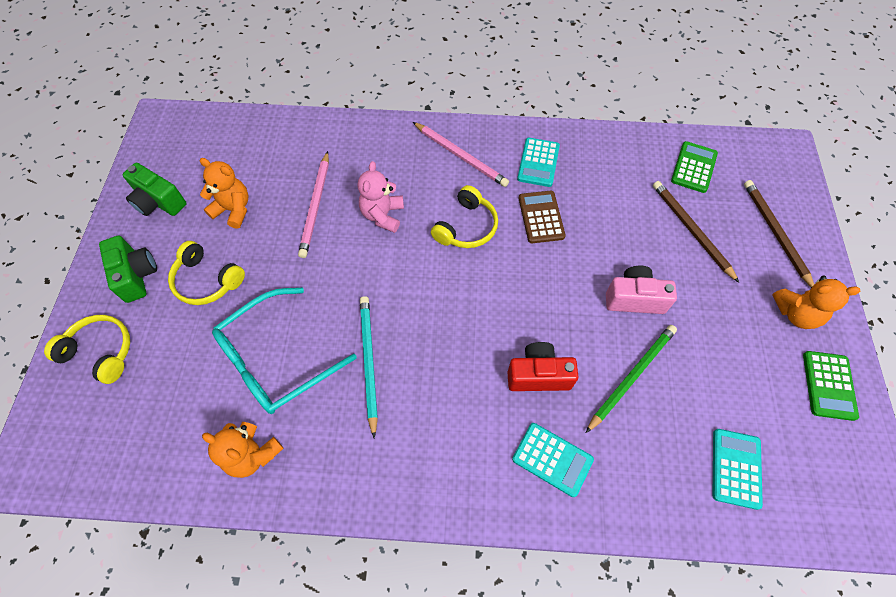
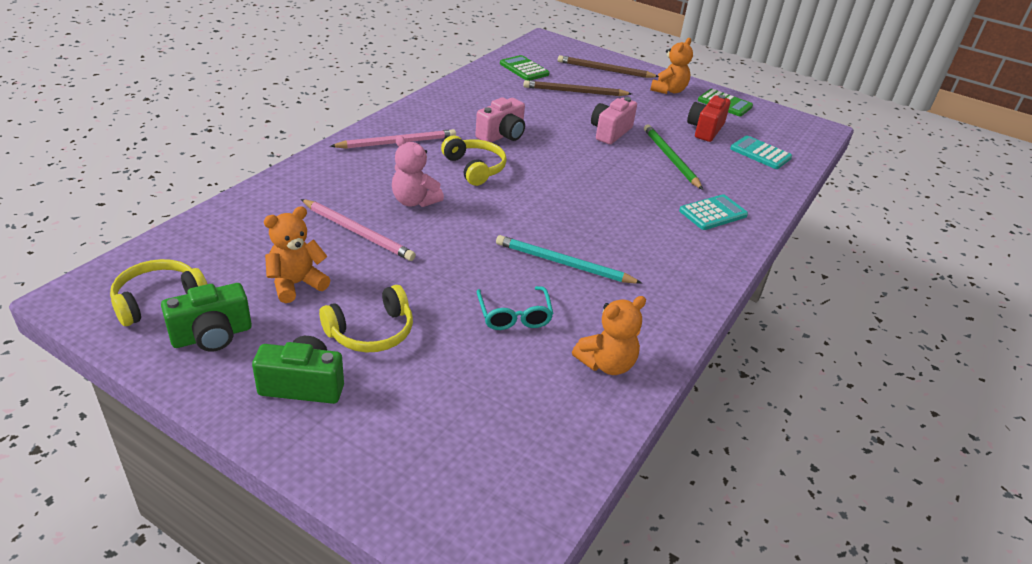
camera: 65 degrees left, 25 degrees down
yellow headphones [44,315,130,384] -> yellow headphones moved to [110,259,207,326]
turquoise glasses [212,288,357,414] -> turquoise glasses [477,286,554,330], size x0.56
red camera [507,342,579,391] -> red camera moved to [687,95,731,142]
turquoise calculator [517,138,560,187] -> none
brown calculator [519,191,566,243] -> pink camera [475,97,525,142]

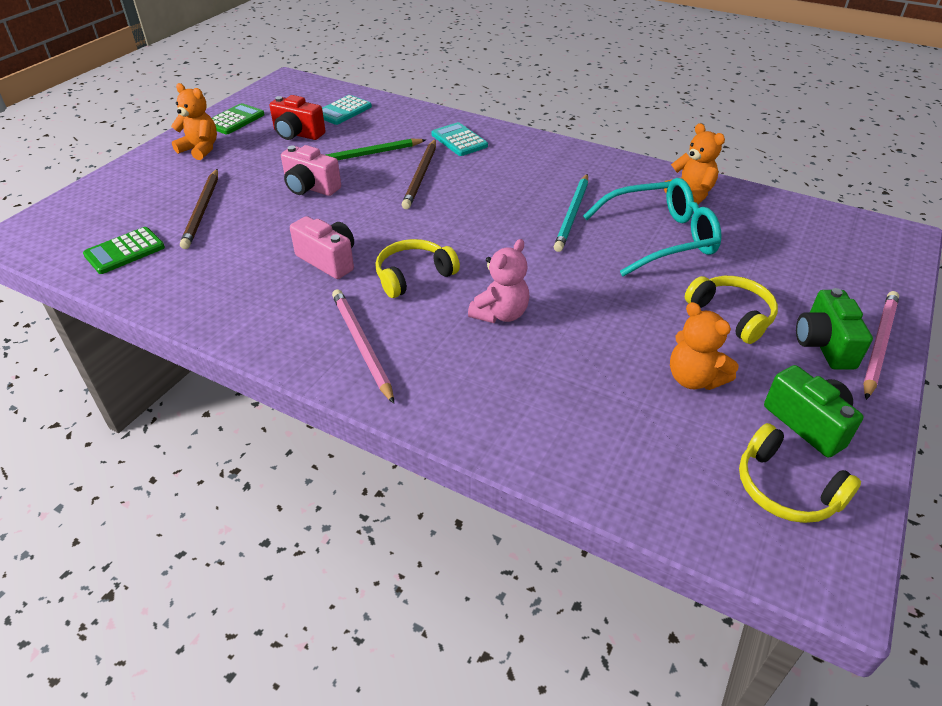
camera: 90 degrees left, 5 degrees up
pink pencil [301,199,416,261] -> pink pencil moved to [863,291,899,400]
turquoise glasses [477,286,554,330] -> turquoise glasses [583,178,722,276], size x1.80
brown pencil [558,55,659,78] -> brown pencil moved to [402,140,436,209]

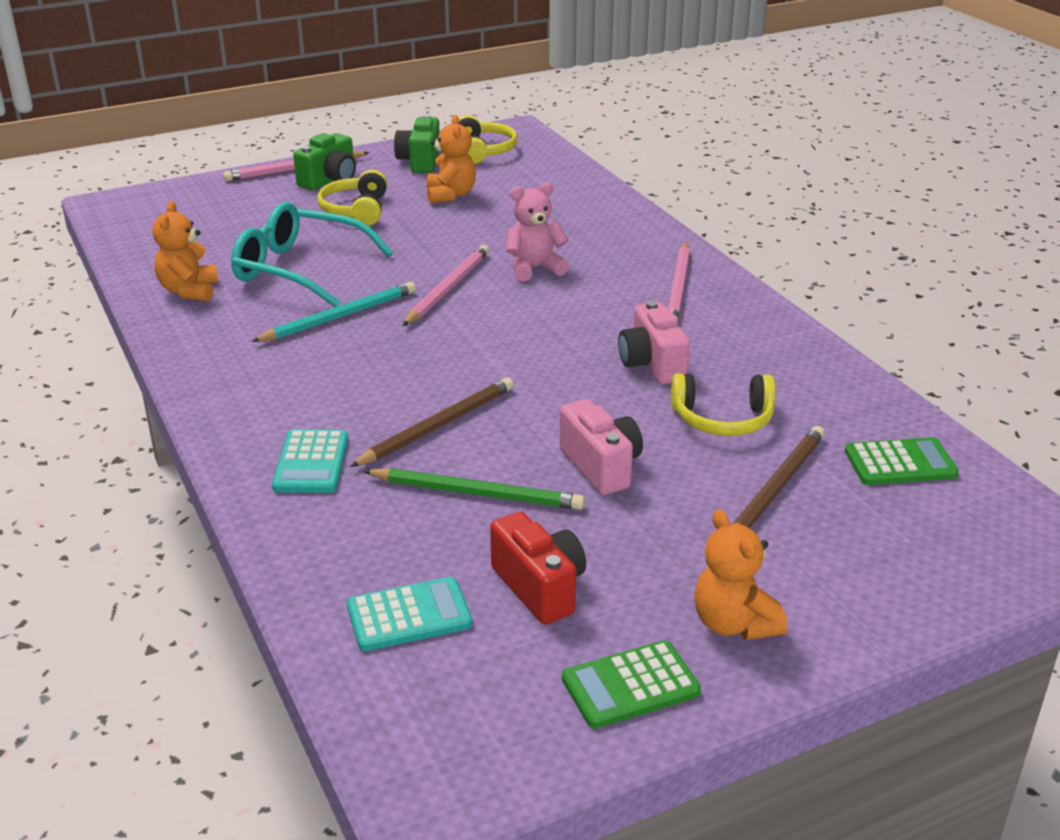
camera: 145 degrees left, 10 degrees down
yellow headphones [375,239,460,298] -> yellow headphones moved to [671,373,776,436]
none -> pink pencil [403,245,489,326]

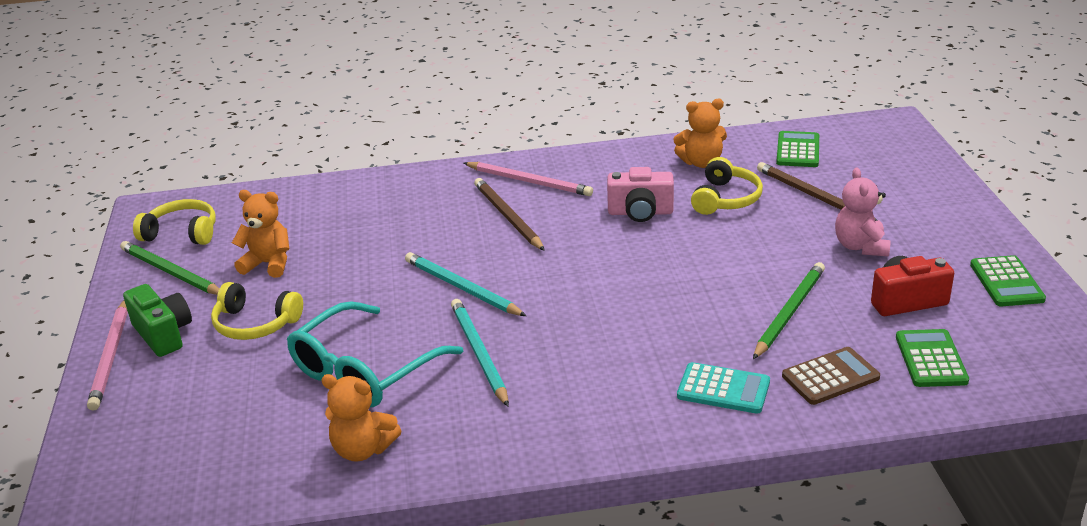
camera: 70 degrees left, 0 degrees up
turquoise calculator [347,577,473,651] -> green calculator [896,329,969,387]
brown pencil [350,377,514,467] -> brown pencil moved to [474,178,545,251]
green camera [394,114,440,173] -> green pencil [120,241,219,295]
pink pencil [403,245,489,326] -> turquoise pencil [405,252,526,316]
pink teddy bear [506,182,569,282] -> pink teddy bear moved to [835,168,891,256]
pink camera [559,399,643,495] -> none
orange teddy bear [694,509,787,640] -> orange teddy bear moved to [673,99,727,168]
none -> brown calculator [782,347,880,405]

